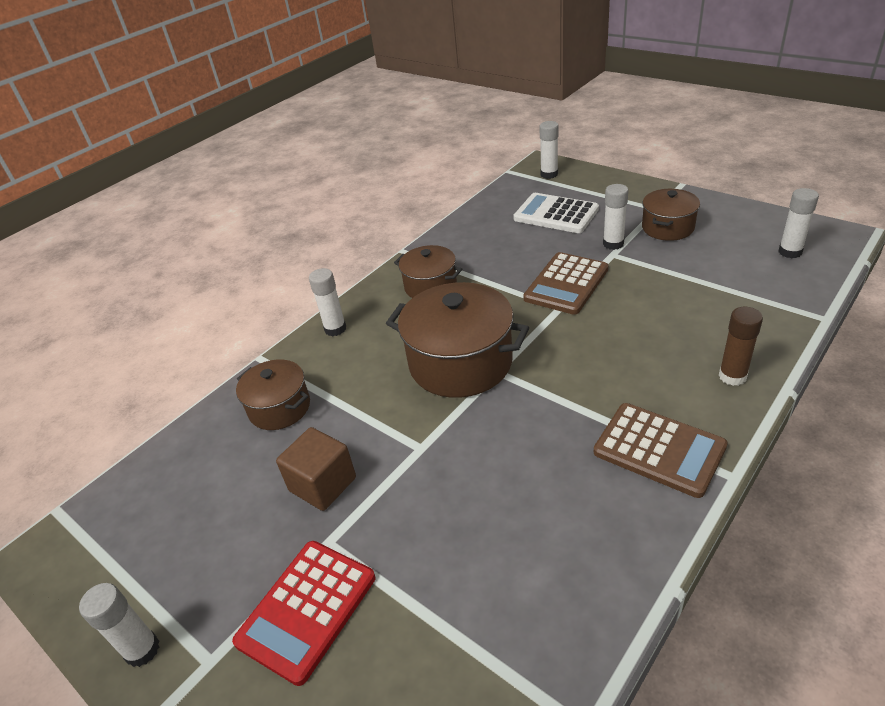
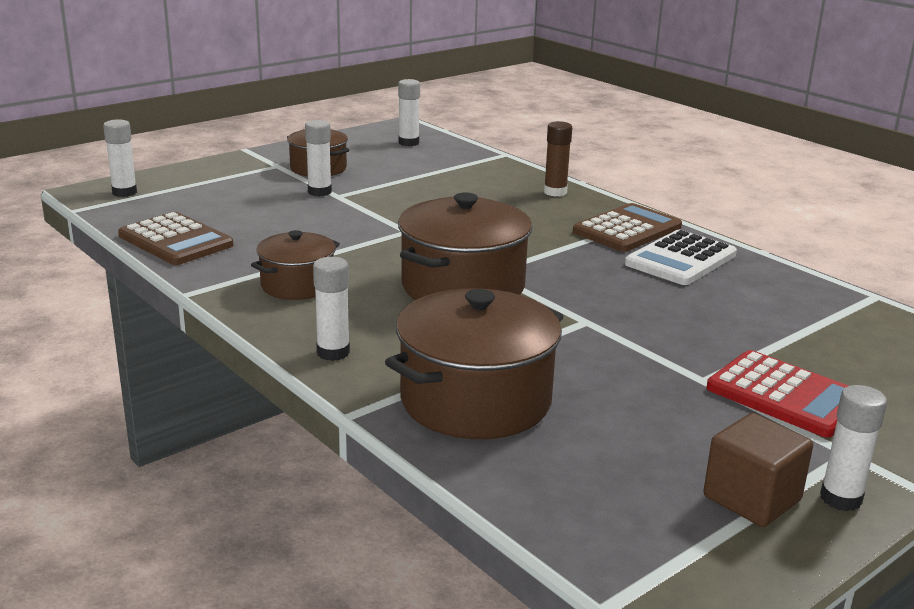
camera: 85 degrees left, 15 degrees down
brown pot [236,359,310,430] -> brown pot [385,288,564,439], size x1.70
brown cube [276,427,356,511] -> brown cube moved to [703,413,813,527]
white calculator [513,193,599,233] -> white calculator moved to [625,230,737,285]
brown calculator [523,252,608,315] -> brown calculator moved to [118,212,233,265]

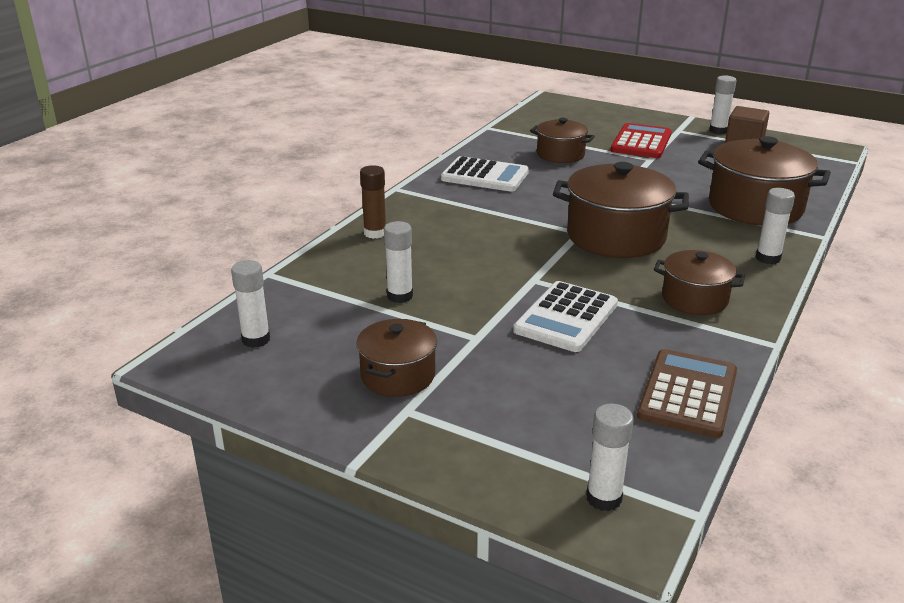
camera: 110 degrees left, 5 degrees up
white glue stick [305,120,332,196] -> white glue stick moved to [384,221,413,303]
brown calculator [573,203,682,252] -> none
none -> white calculator [513,281,618,352]
none -> brown pot [530,118,595,163]

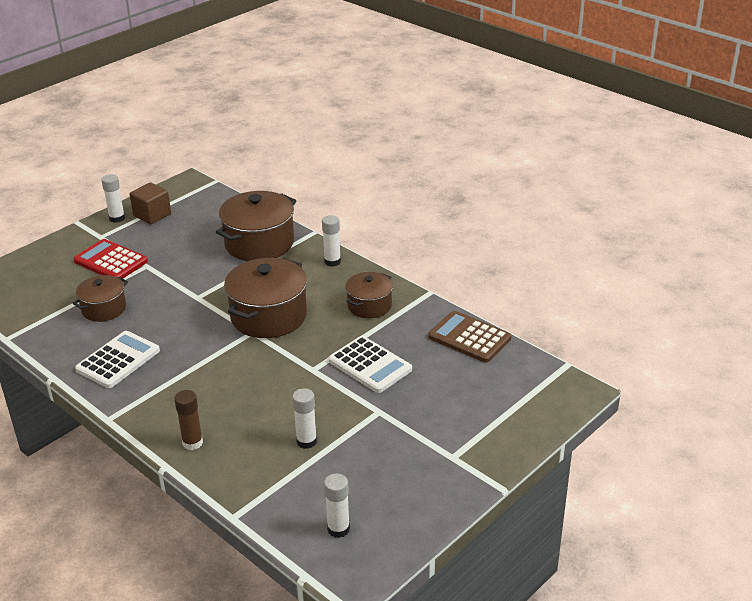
camera: 75 degrees left, 5 degrees up
brown pot [356,319,437,397] -> none
white glue stick [587,404,634,511] -> none

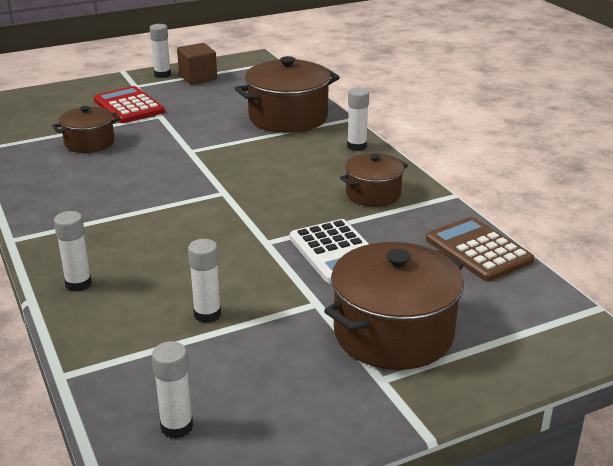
camera: 20 degrees right, 5 degrees down
white calculator [75,331,160,388] -> none
brown glue stick [174,390,203,450] -> white glue stick [54,211,92,292]
brown pot [224,258,307,338] -> brown pot moved to [324,242,464,370]

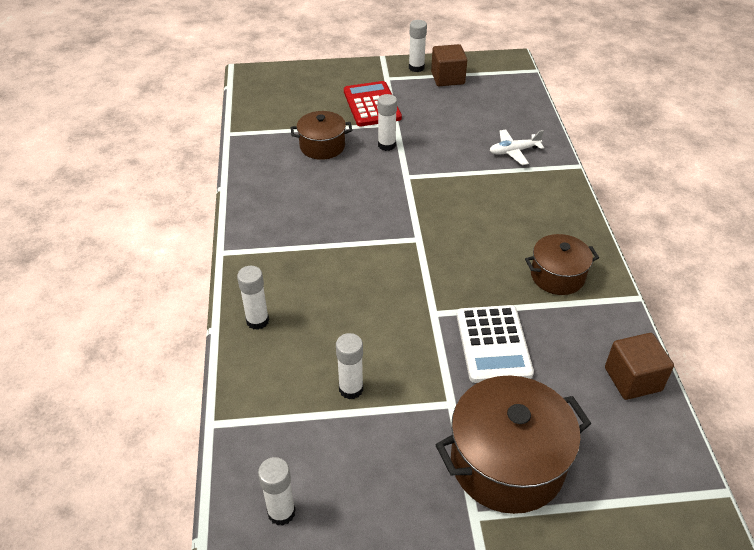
camera: 20 degrees right, 15 degrees up
brown pot [235,56,340,133] -> white plane [489,130,544,165]
white glue stick [347,88,369,151] -> white glue stick moved to [378,94,397,151]
brown calculator [426,217,534,281] -> brown cube [605,333,674,400]

